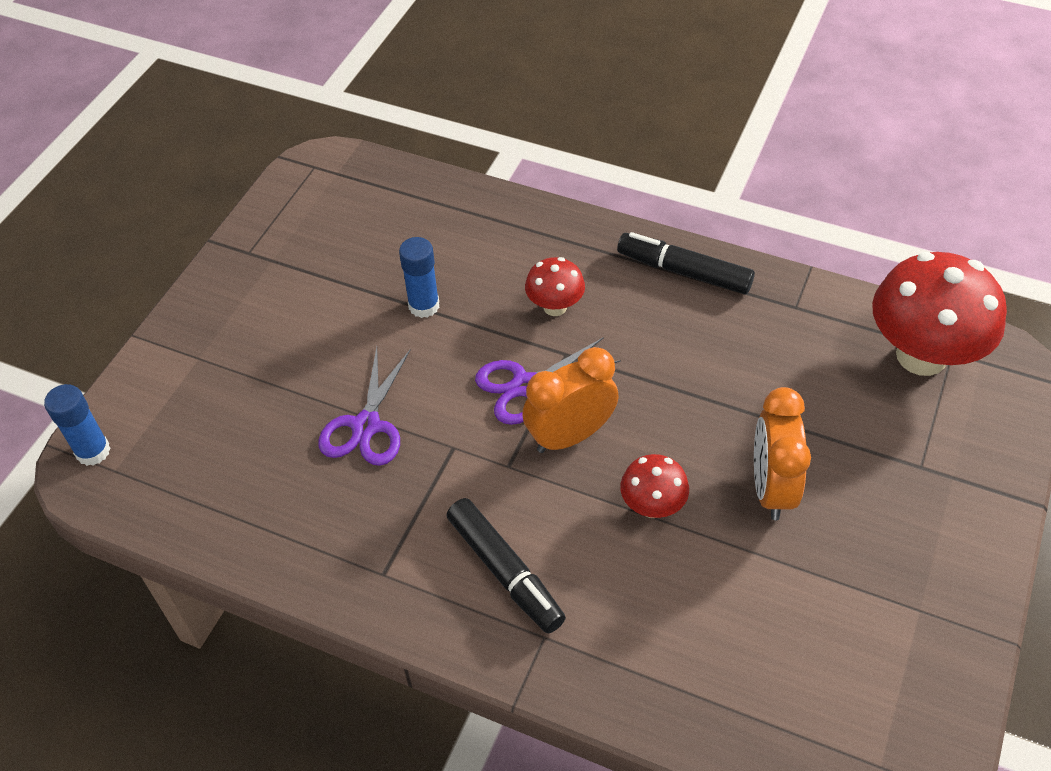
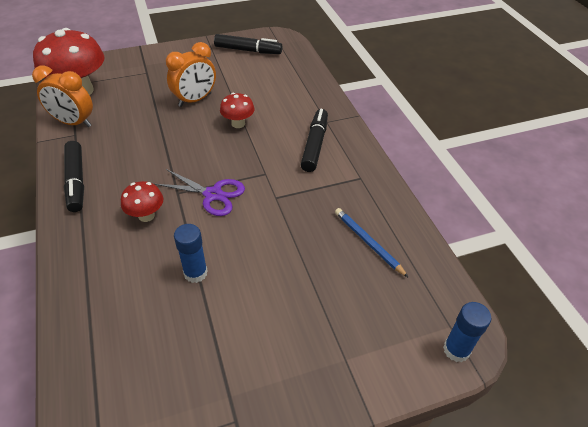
camera: 135 degrees left, 5 degrees down
purple scissors [318,347,410,466] -> none
orange clock [522,347,619,453] -> orange clock moved to [32,66,93,127]
none -> black marker [214,34,282,54]
none -> blue pencil [335,208,409,278]

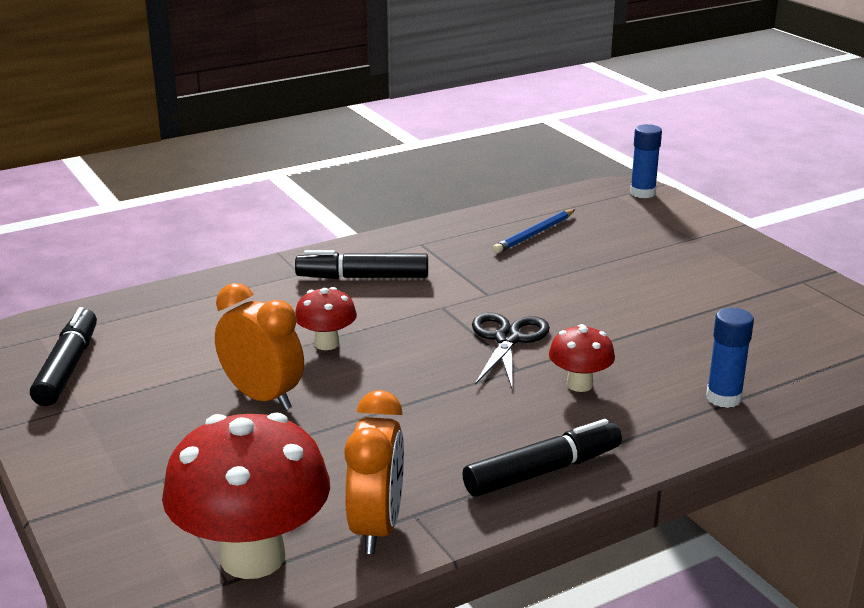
camera: 100 degrees left, 20 degrees down
purple scissors [154,169,245,216] -> black scissors [472,312,550,390]
blue glue stick [174,224,208,283] -> blue glue stick moved to [706,308,754,408]

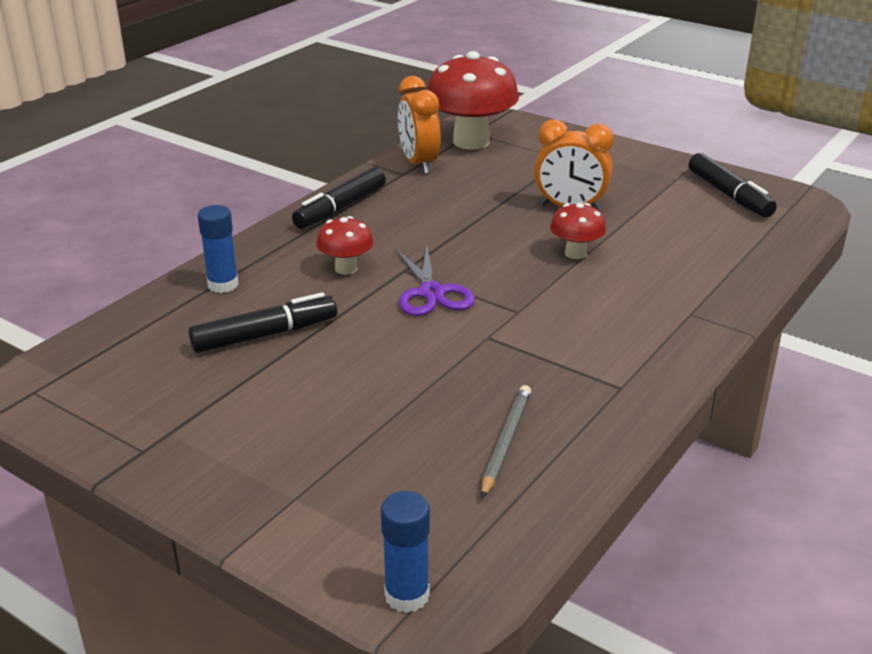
camera: 155 degrees right, 5 degrees up
black marker [295,250,428,279] -> black marker moved to [189,292,337,353]
black scissors [472,312,550,390] -> purple scissors [396,245,475,316]
blue pencil [492,209,575,253] -> grey pencil [481,385,531,498]

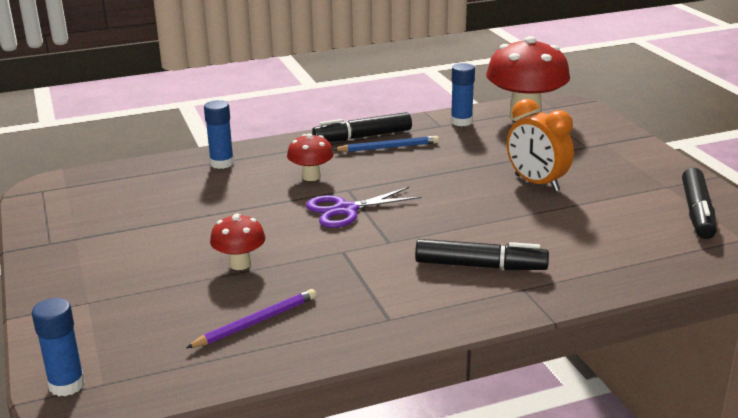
camera: 35 degrees right, 5 degrees down
black marker [189,292,337,353] -> black marker moved to [415,239,549,270]
purple scissors [396,245,475,316] -> purple scissors turned 45 degrees clockwise [306,187,422,228]
orange clock [398,76,441,174] -> blue glue stick [451,63,475,126]
grey pencil [481,385,531,498] -> purple pencil [186,289,317,348]
red mushroom [550,203,606,259] -> red mushroom moved to [210,213,266,270]
none -> blue pencil [333,136,439,152]

